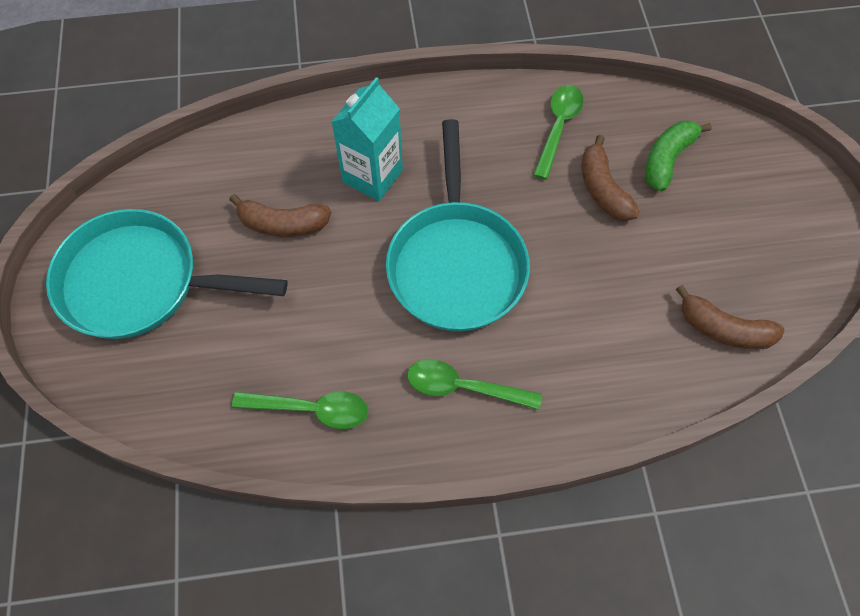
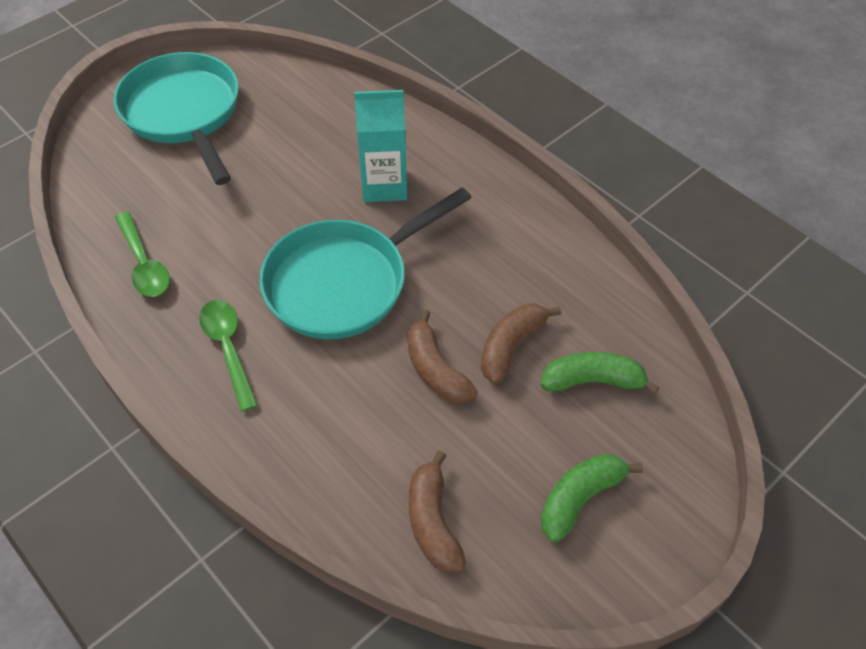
camera: 55 degrees right, 10 degrees down
brown banana [229,194,331,237] -> brown banana moved to [407,310,478,404]
green spoon [533,85,584,180] -> none
none -> green banana [541,454,643,542]

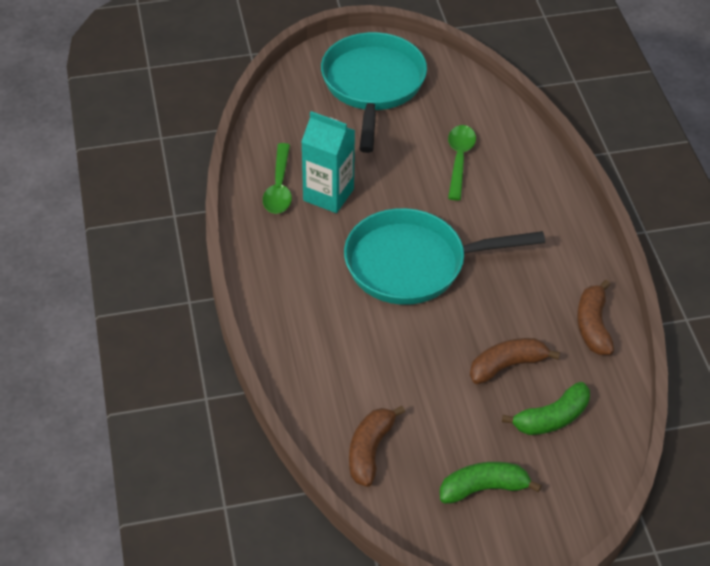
camera: 30 degrees right, 5 degrees down
green spoon [199,300,258,412] -> green spoon moved to [448,125,476,201]
turquoise carton [354,90,408,202] -> turquoise carton moved to [301,111,355,213]
brown banana [407,310,478,404] -> brown banana moved to [577,280,614,355]
green banana [541,352,660,395] -> green banana turned 120 degrees clockwise [502,382,590,435]

